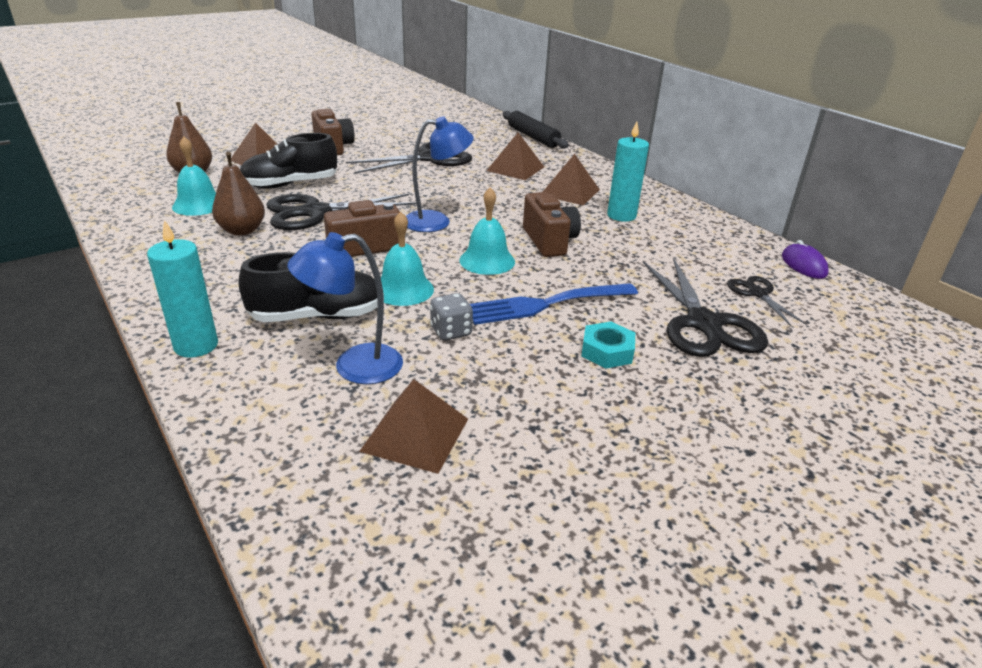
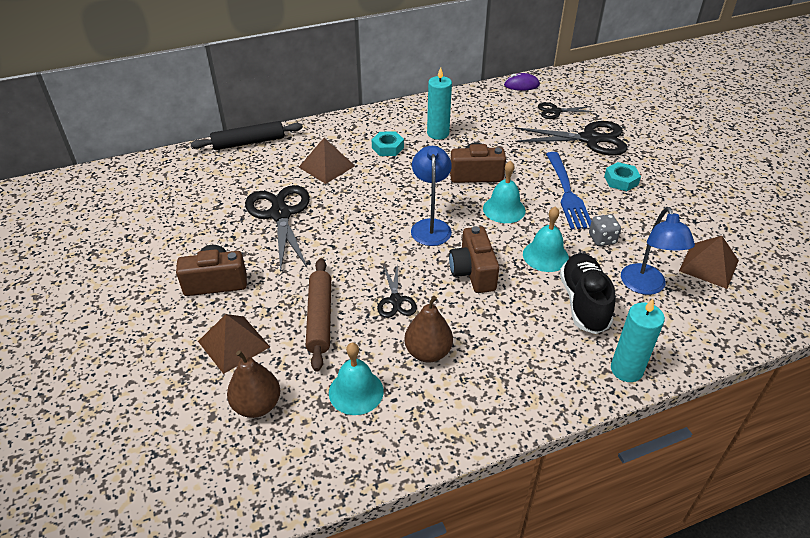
camera: 75 degrees left, 10 degrees up
black shoe [240,133,337,189] -> brown rolling pin [306,258,331,372]
black scissors [266,194,416,230] -> black scissors [377,263,417,318], size x0.53
brown pyramid [543,154,600,206] -> turquoise nut [372,131,404,156]

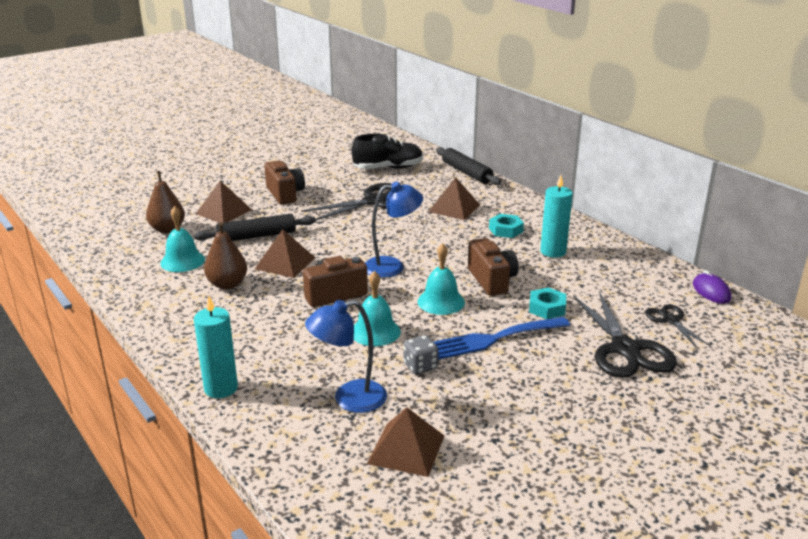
camera: 75 degrees right, 15 degrees down
brown rolling pin [306,258,331,372] -> black rolling pin [194,214,316,241]
black scissors [377,263,417,318] -> brown pyramid [255,229,315,278]
black shoe [560,253,615,334] -> black shoe moved to [352,134,423,169]
turquoise nut [604,162,641,191] -> turquoise nut moved to [529,287,566,319]

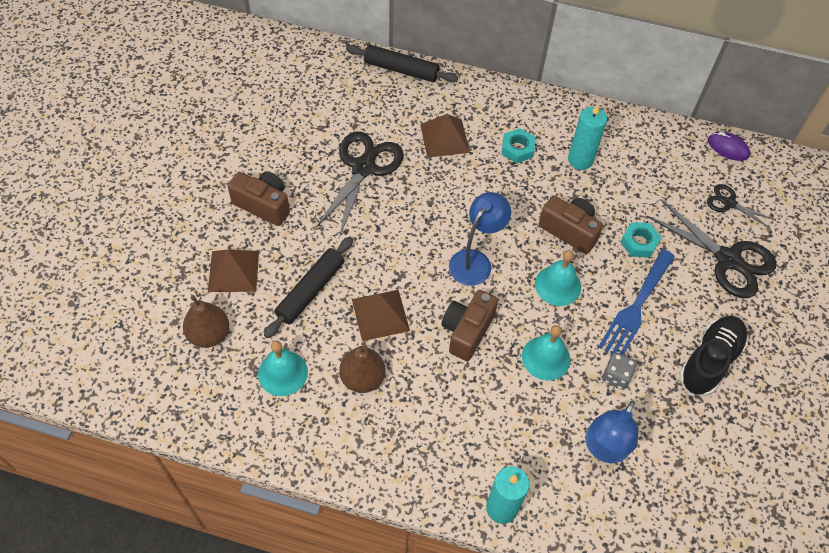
camera: 40 degrees left, 30 degrees up
black shoe [352,134,423,169] -> black shoe moved to [679,316,748,396]
brown pyramid [367,407,444,477] -> none

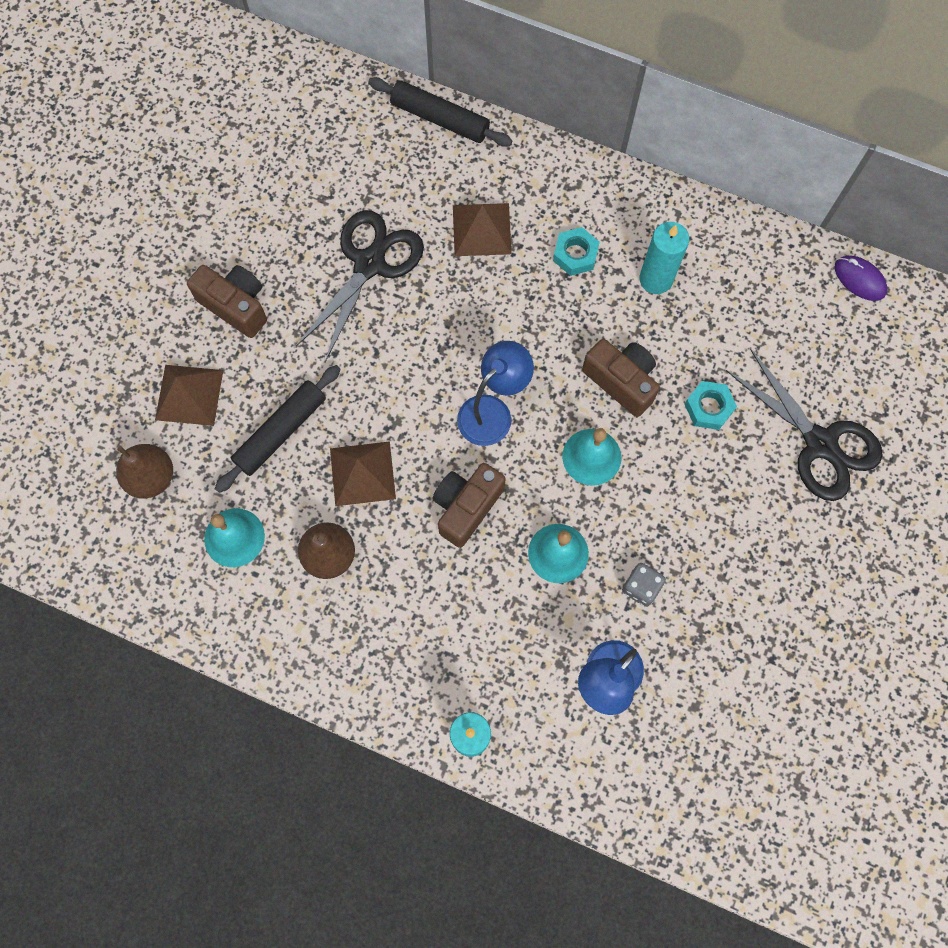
camera: 10 degrees right, 15 degrees up
blue fork [598,249,675,355] -> none
black shoe [679,316,748,396] -> none
black scissors [707,184,775,229] -> none

